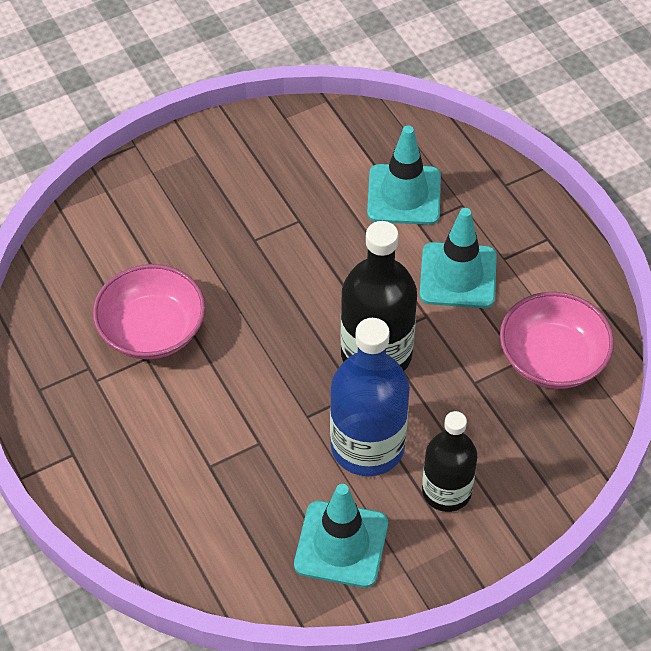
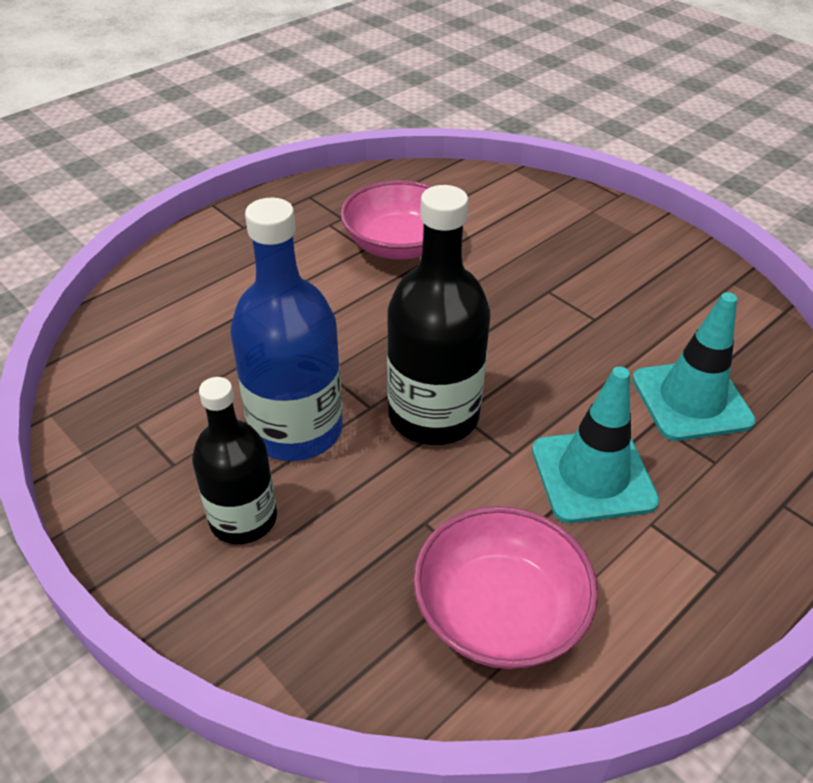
camera: 75 degrees right, 10 degrees down
turquoise traffic cone [294,484,388,588] -> none

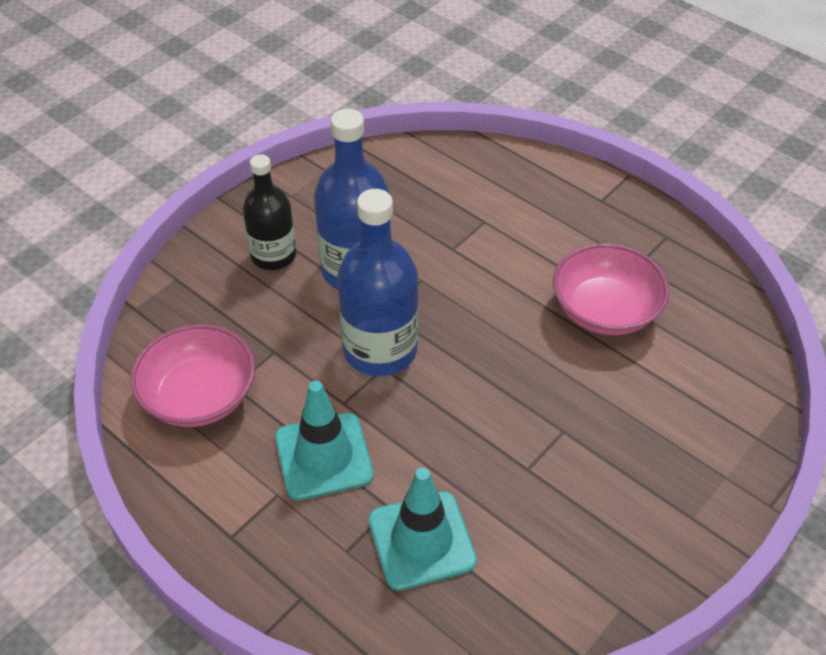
camera: 85 degrees right, 5 degrees up
black bottle [387,185,491,445] -> blue bottle [337,189,419,376]

